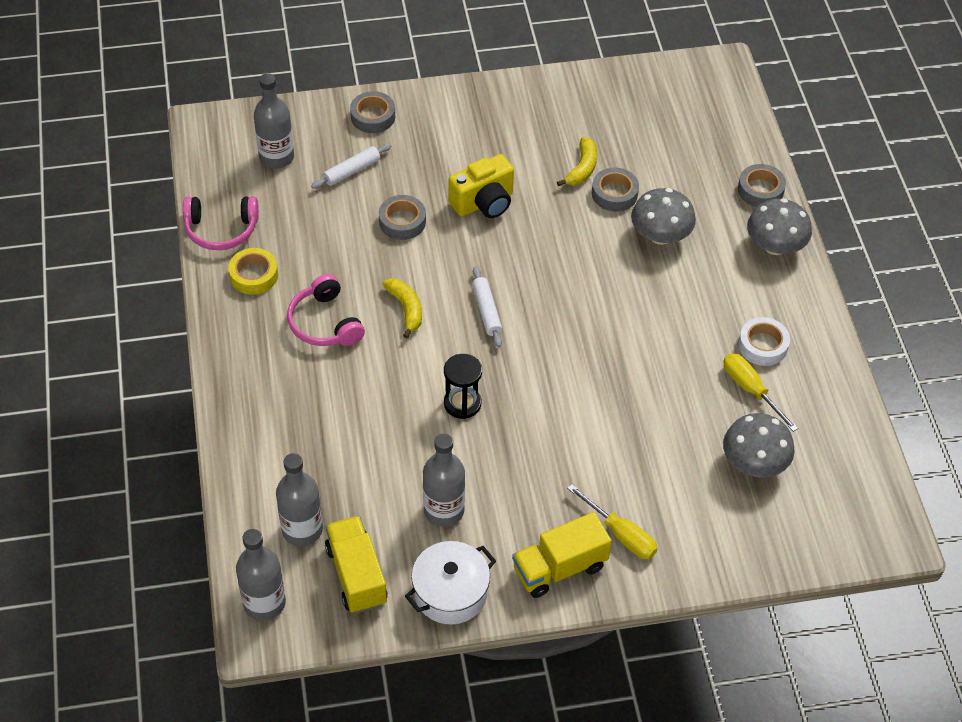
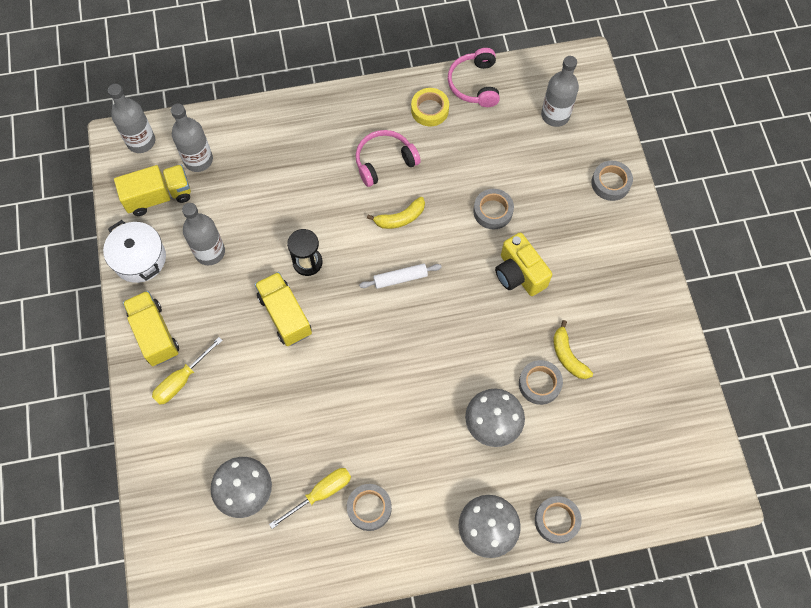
camera: 90 degrees right, 15 degrees up
white rolling pin [311,144,391,189] -> none
yellow banana [557,137,597,186] -> yellow banana turned 45 degrees clockwise [553,320,593,379]
white tape [738,317,790,366] -> grey tape [347,484,392,531]
none -> yellow truck [255,272,312,346]

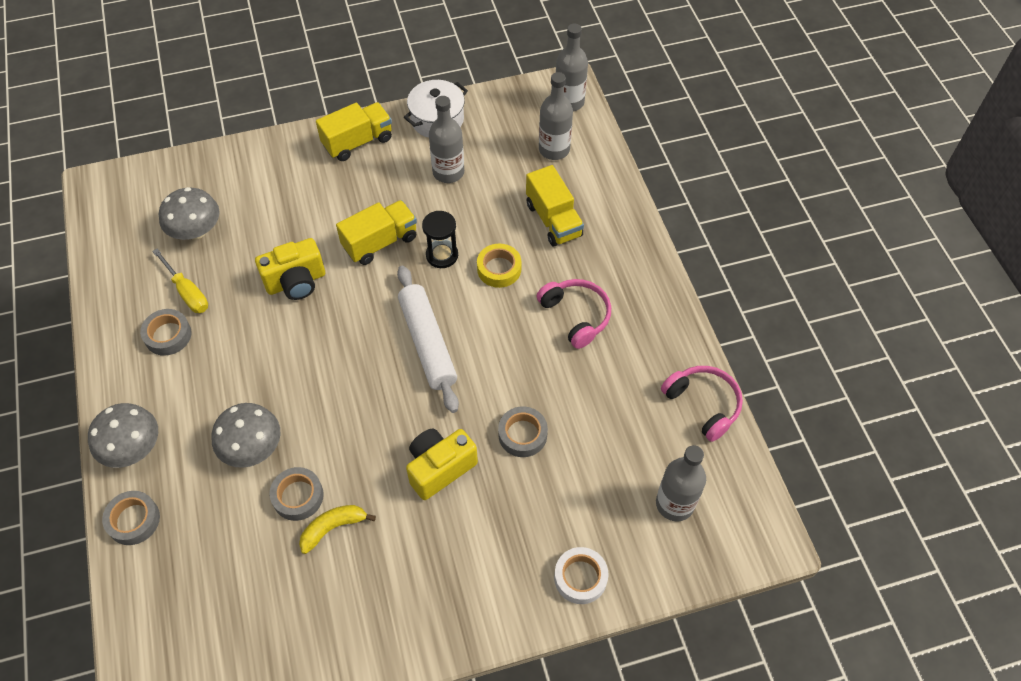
camera: 85 degrees right, 10 degrees down
yellow truck [114,165,191,216] -> yellow truck moved to [526,165,584,247]
yellow screwdriver [152,337,223,405] -> none
white rolling pin [359,264,442,289] -> white rolling pin [397,266,459,413], size x1.84
yellow banana [367,197,425,229] -> none
yellow tape [411,88,449,126] -> yellow tape moved to [477,244,522,288]
pink headphones [448,48,500,107] -> pink headphones turned 60 degrees clockwise [661,366,743,442]
grey tape [591,161,633,201] -> white tape [554,547,608,604]
none -> yellow camera [255,238,325,300]

